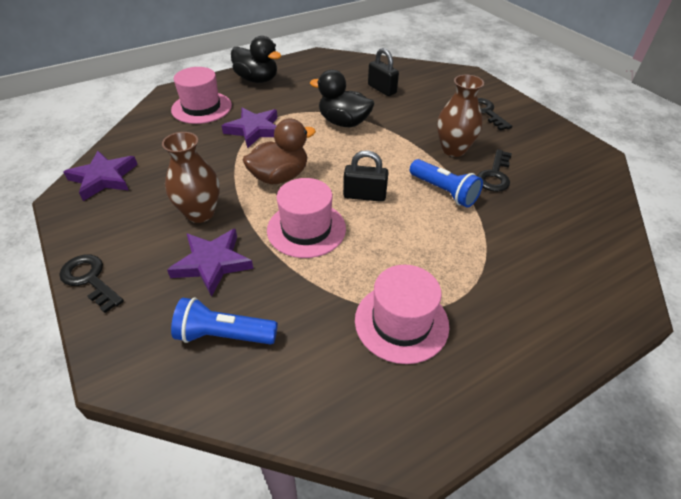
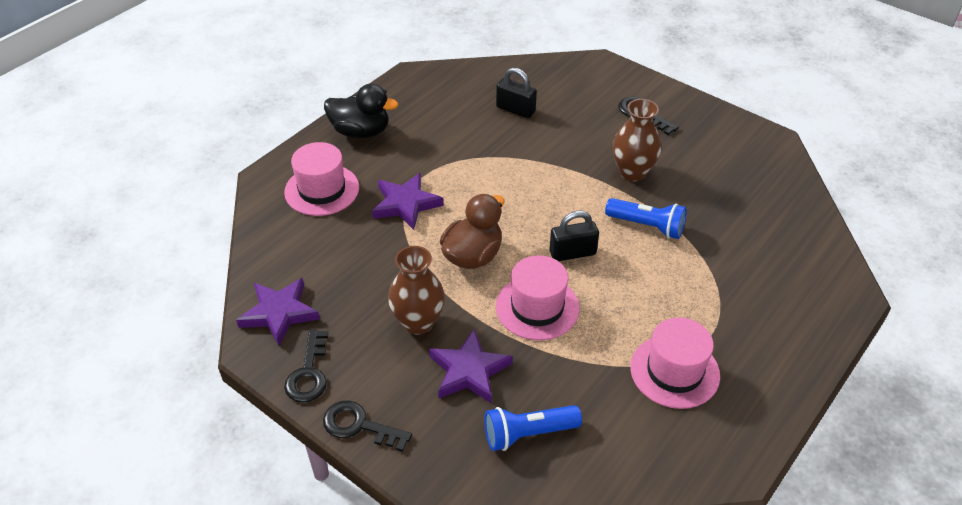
camera: 20 degrees left, 0 degrees up
black duck [310,70,375,127] -> none
black key [477,149,512,192] -> black key moved to [284,330,328,402]

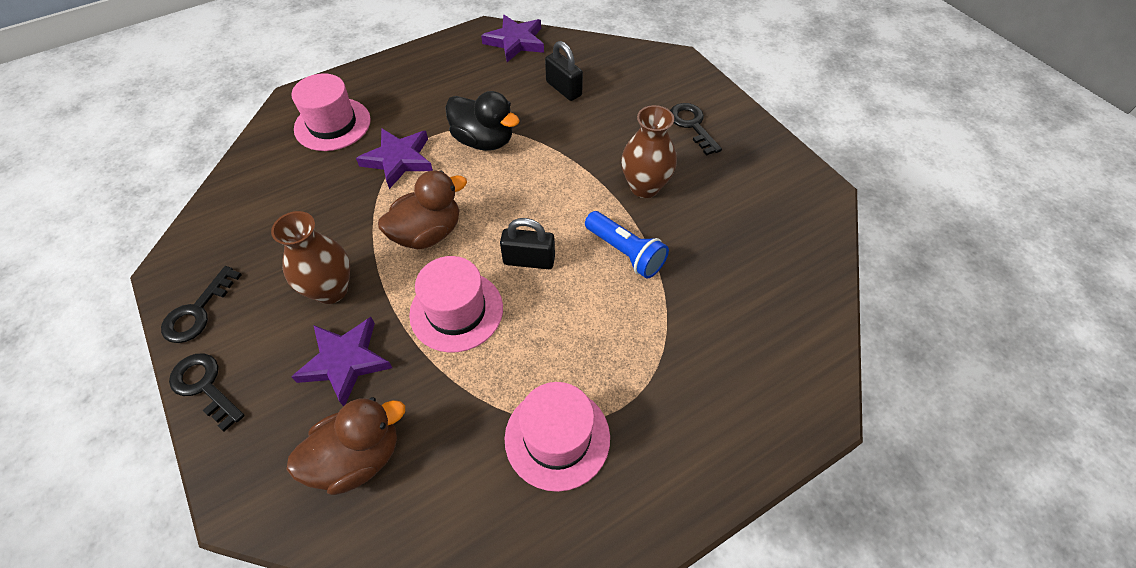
camera: 20 degrees right, 10 degrees up
purple star [236,278,320,346] -> purple star moved to [481,15,544,62]
black duck [324,84,398,138] -> black duck moved to [445,91,520,151]
blue flashlight [484,405,582,451] -> brown duck [286,397,405,495]

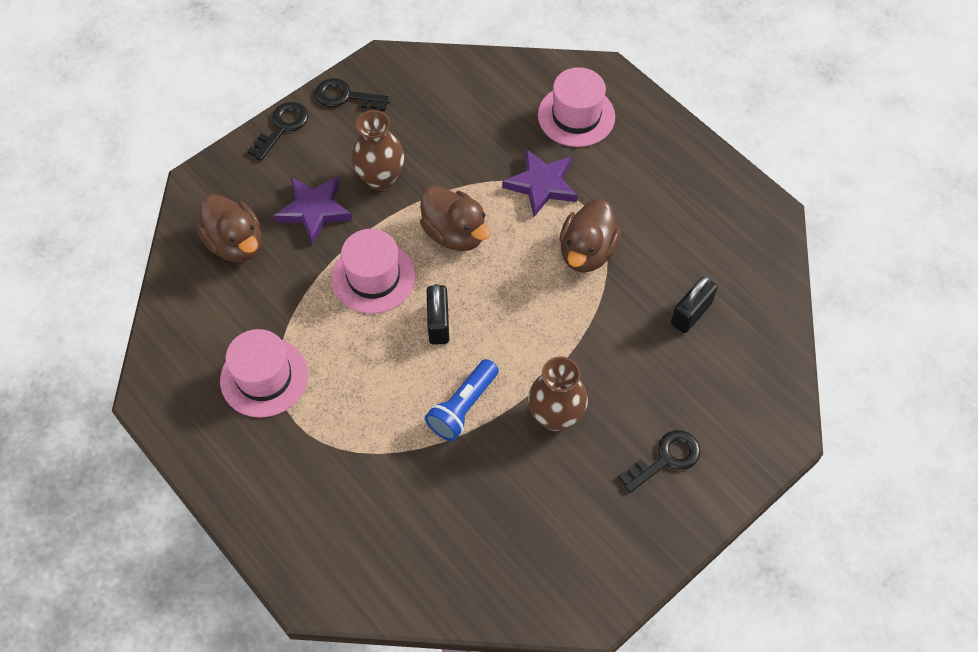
camera: 80 degrees right, 5 degrees up
black duck [445,91,520,151] -> brown duck [559,199,621,273]
purple star [481,15,544,62] -> none

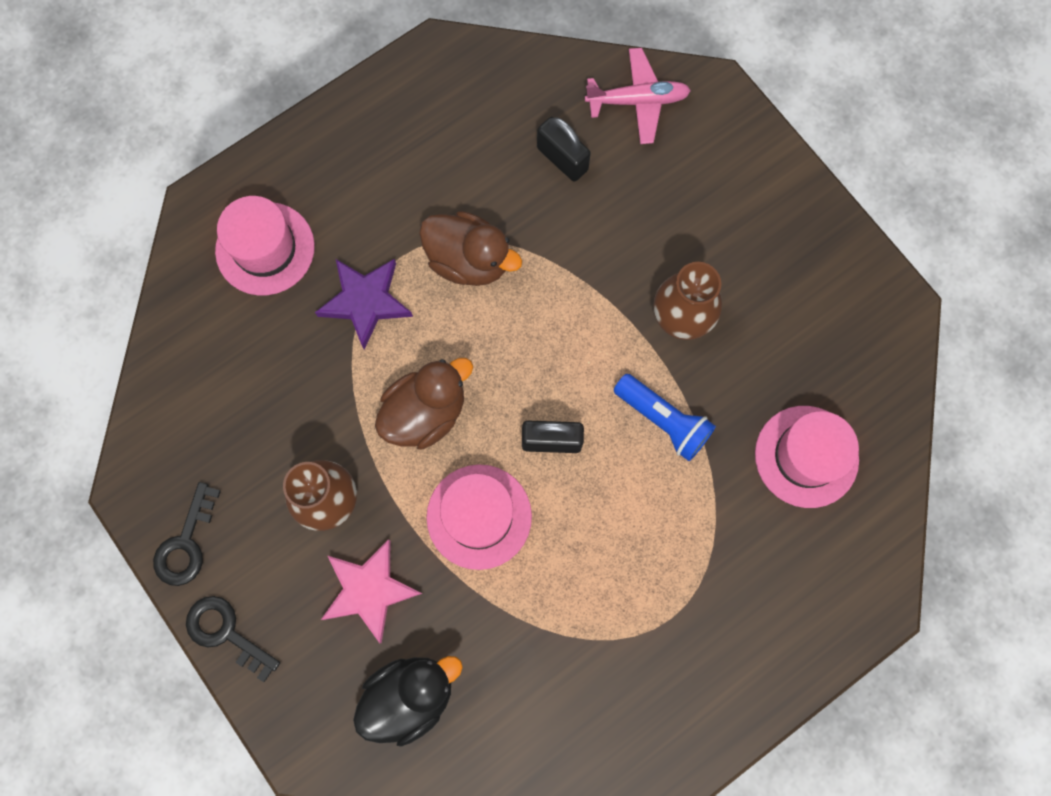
camera: 85 degrees left, 15 degrees up
brown duck [197,194,262,262] -> black duck [353,656,463,747]
pink hat [220,329,308,418] -> pink hat moved to [755,406,859,508]
purple star [273,176,353,244] -> pink star [321,539,423,643]
black key [618,430,701,493] -> none
none -> pink plane [585,48,691,144]

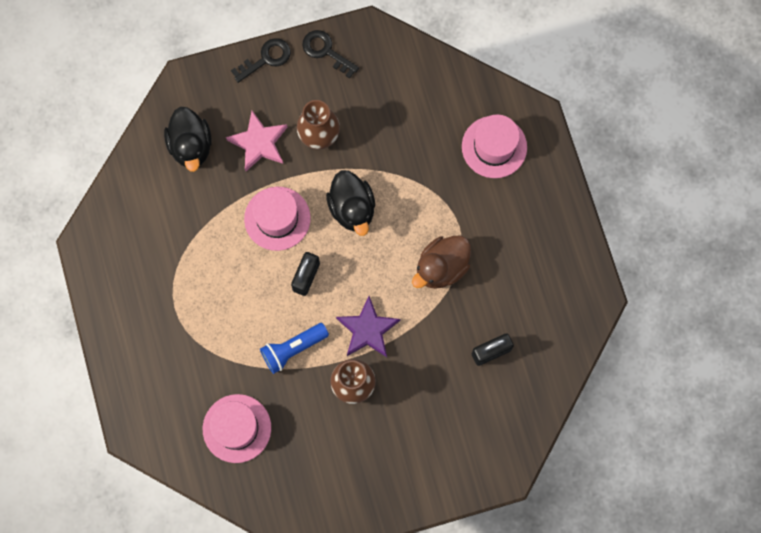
camera: 110 degrees right, 0 degrees up
purple star [315,259,413,349] -> purple star moved to [336,296,400,357]
brown duck [375,358,473,450] -> black duck [326,170,375,236]
pink plane [585,48,691,144] -> none

